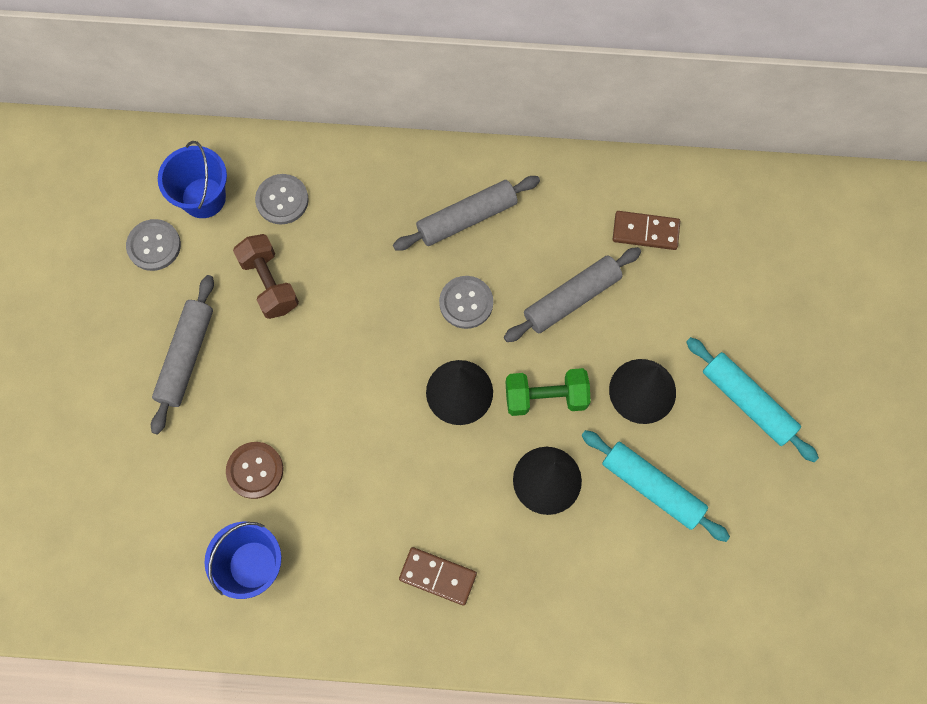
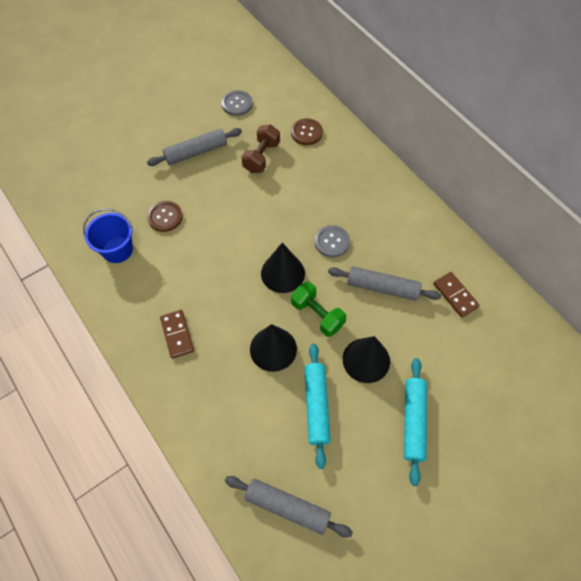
camera: 50 degrees right, 10 degrees down
blue bucket [158,141,227,218] -> none
grey button [255,174,309,225] -> brown button [291,118,323,145]
grey rolling pin [393,176,540,251] -> grey rolling pin moved to [225,476,353,538]

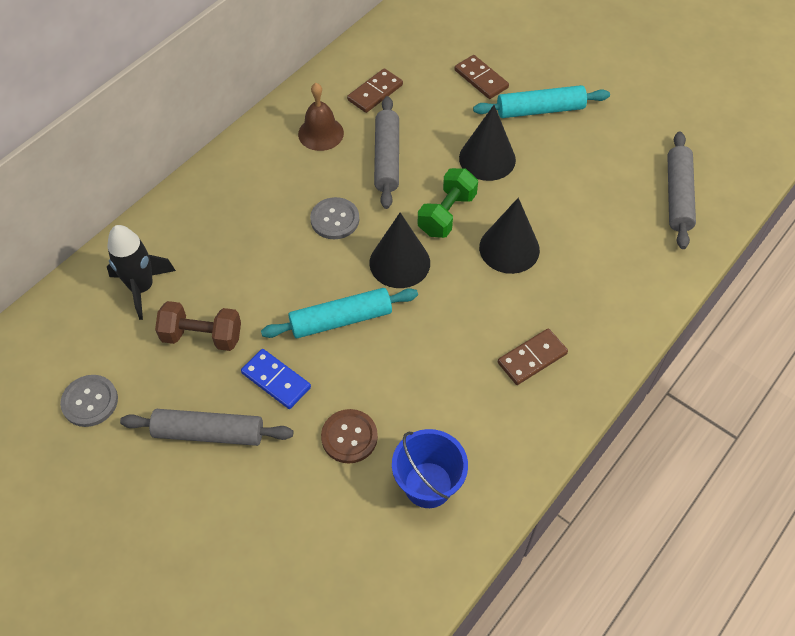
camera: 105 degrees left, 5 degrees down
grey rolling pin [147,128,242,166] -> grey rolling pin turned 45 degrees counterclockwise [120,409,293,446]
brown button [291,118,323,145] -> black rocket [107,225,176,320]
turquoise rolling pin [305,344,331,469] -> turquoise rolling pin moved to [261,288,418,338]
none -> blue domino [241,349,311,409]
none -> brown bell [298,83,344,151]
none -> brown domino [455,55,509,99]

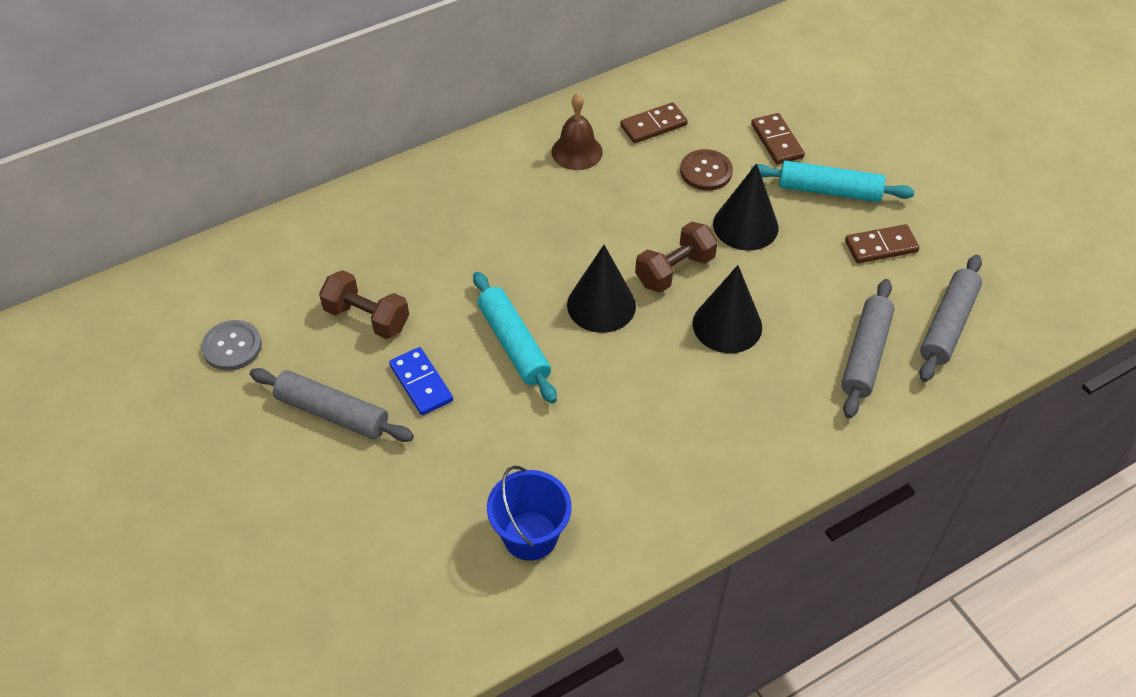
camera: 20 degrees right, 5 degrees down
black rocket [107,225,176,320] -> none
turquoise rolling pin [261,288,418,338] -> turquoise rolling pin turned 60 degrees clockwise [473,272,557,404]
grey button [310,197,359,239] -> none
brown button [321,409,378,464] -> brown button moved to [680,149,733,191]
grey rolling pin [374,96,399,209] -> grey rolling pin moved to [841,279,895,419]
green dumbbell [418,168,478,238] -> brown dumbbell [635,221,718,293]
brown domino [498,328,568,385] -> brown domino moved to [845,224,920,264]

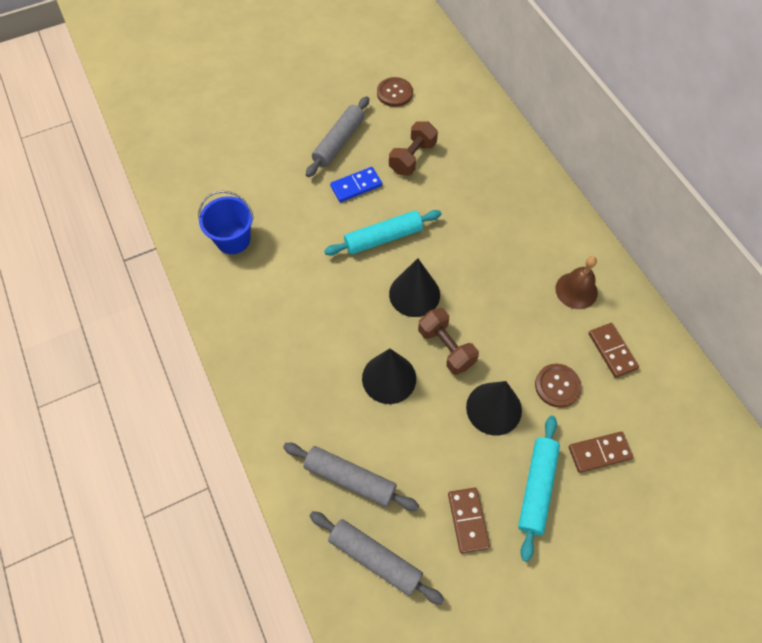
camera: 95 degrees right, 10 degrees up
grey button [201,320,262,371] -> brown button [377,77,413,107]

